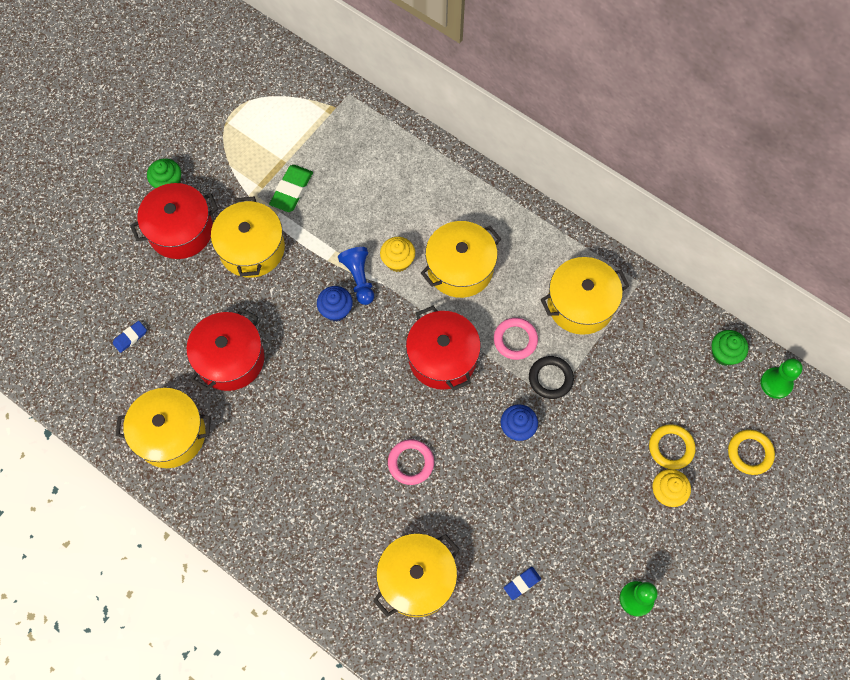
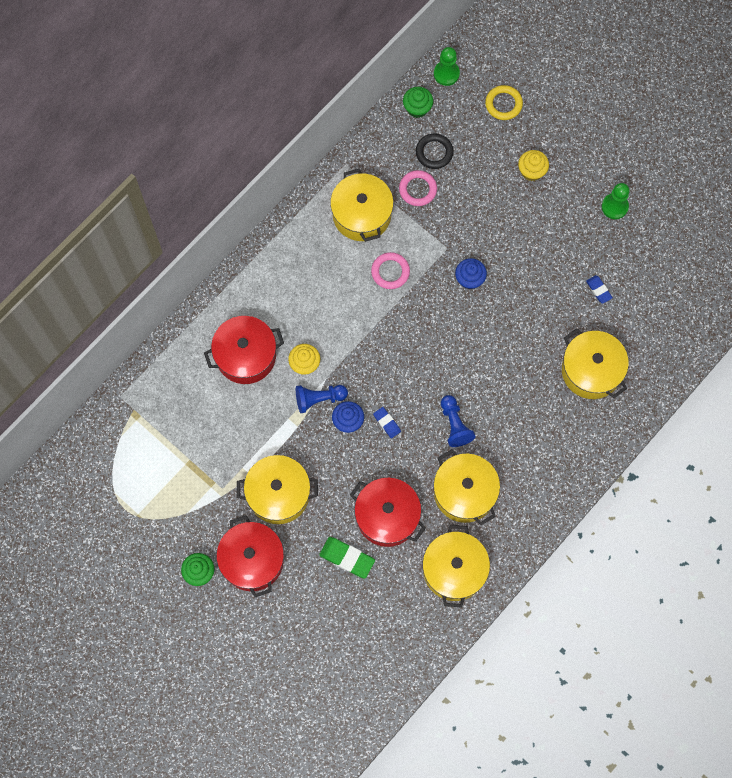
camera: 85 degrees left, 5 degrees up
blue eraser [113,321,147,353] -> blue eraser moved to [373,407,401,439]
green eraser [269,165,313,212] -> green eraser moved to [319,537,375,579]
pink ring [388,439,434,485] -> pink ring moved to [399,170,437,206]
red pot [406,306,481,391] -> red pot moved to [204,316,284,384]
yellow pot [421,221,501,298] -> yellow pot moved to [433,449,500,525]
black ring [529,356,574,399] -> black ring moved to [416,133,454,169]
yellow ring [649,424,696,469] -> none
none -> blue pawn [441,395,476,447]

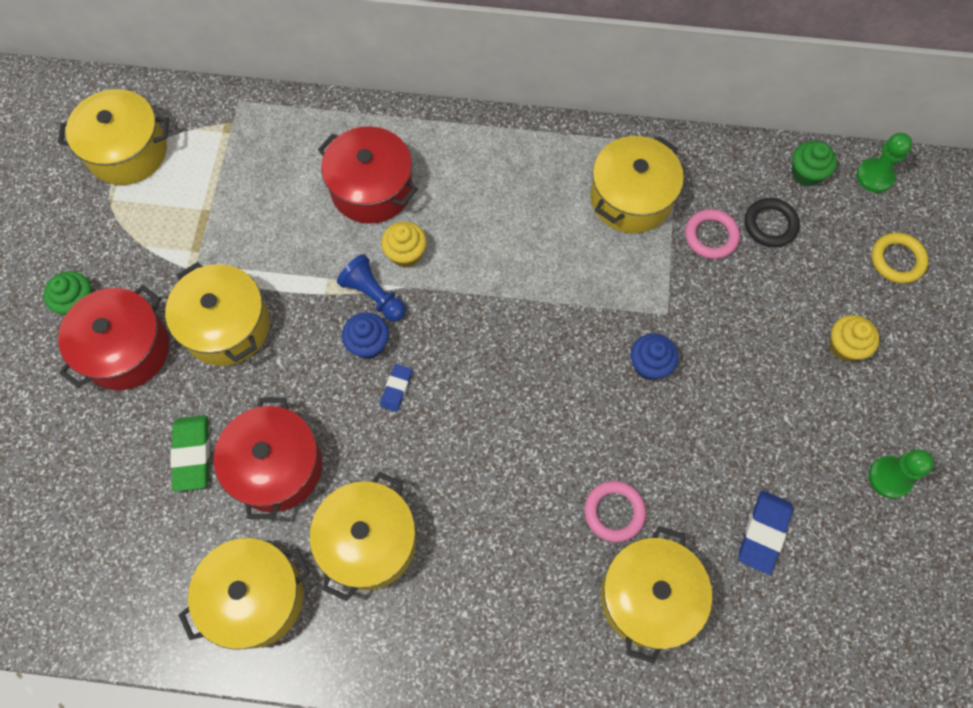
camera: 55 degrees right, 5 degrees down
pink ring [371,252,410,289] -> pink ring moved to [584,481,646,542]
blue pawn [441,395,476,447] -> none
blue eraser [586,275,613,304] -> blue eraser [739,490,793,575], size x1.68
none -> yellow pot [58,89,169,185]

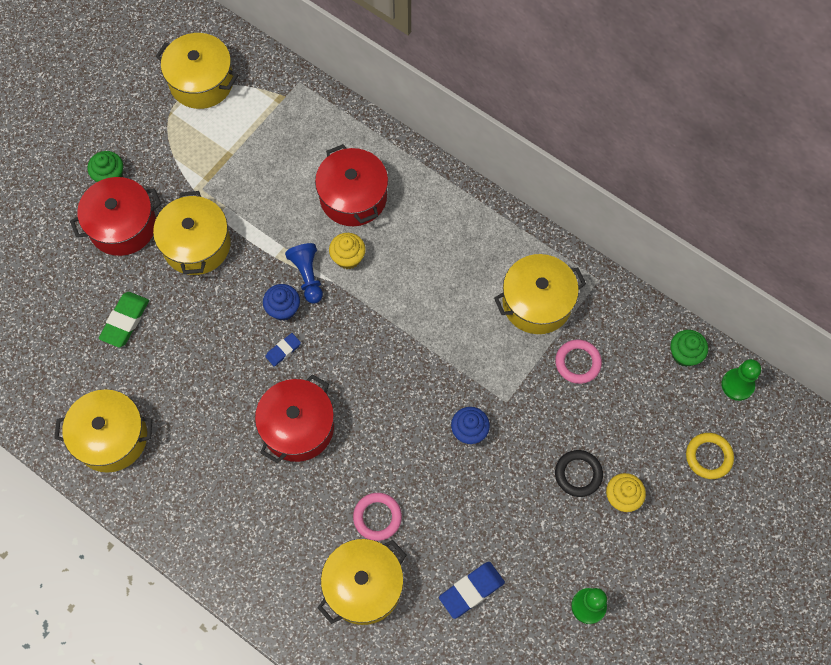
camera: 30 degrees right, 0 degrees up
red pot [214,397,322,519] -> red pot moved to [255,374,334,463]
yellow pot [310,472,416,601] -> none
black ring [745,198,800,247] -> black ring moved to [555,450,603,497]

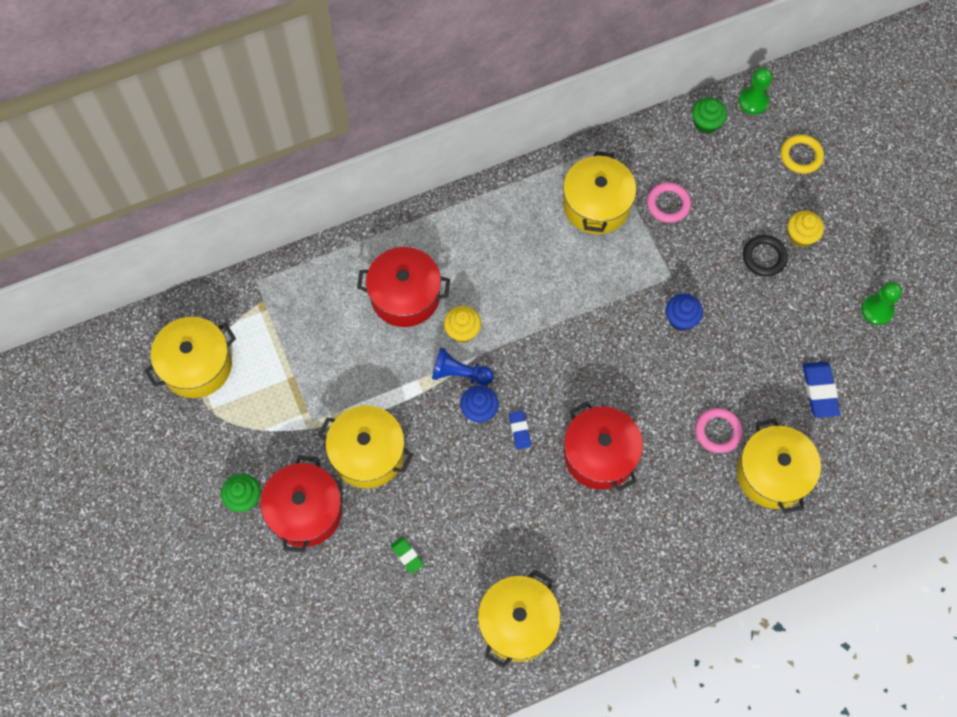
camera: 60 degrees left, 0 degrees up
green eraser [99,292,149,348] -> green eraser [390,537,424,574], size x0.59

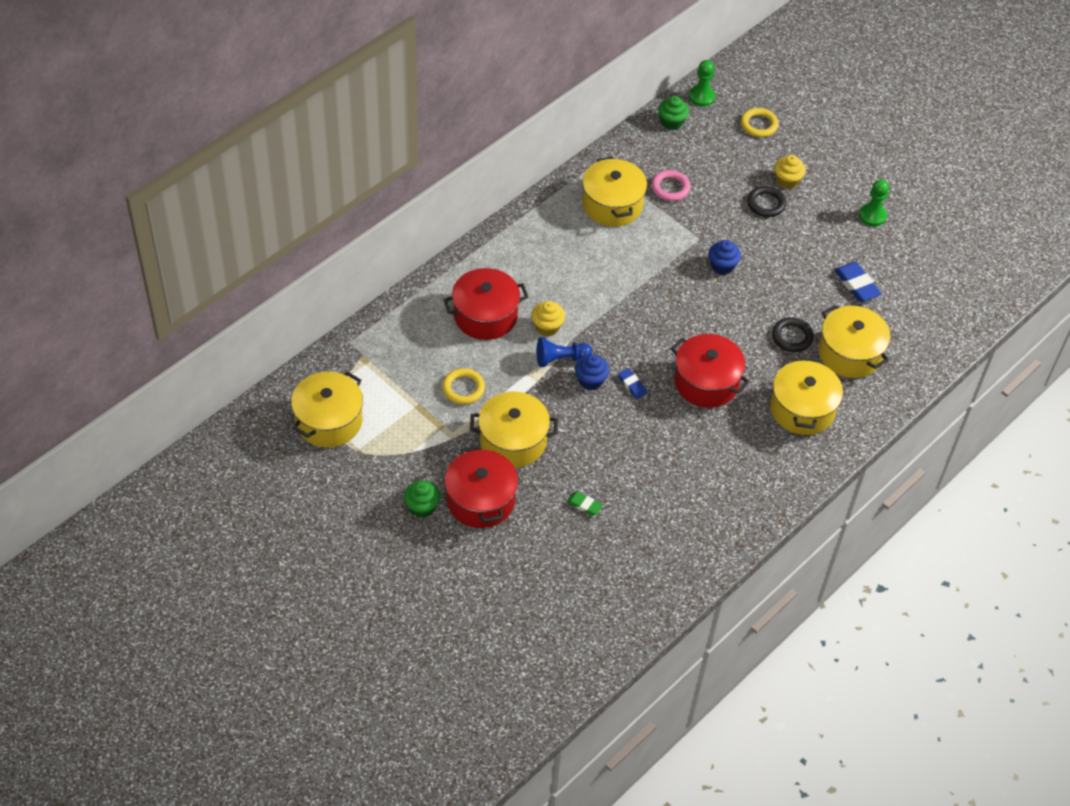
camera: 25 degrees left, 15 degrees down
yellow pot [478,569,561,668] -> yellow pot moved to [770,357,843,435]
pink ring [695,408,743,453] -> black ring [772,317,814,352]
none -> yellow ring [442,368,485,405]

